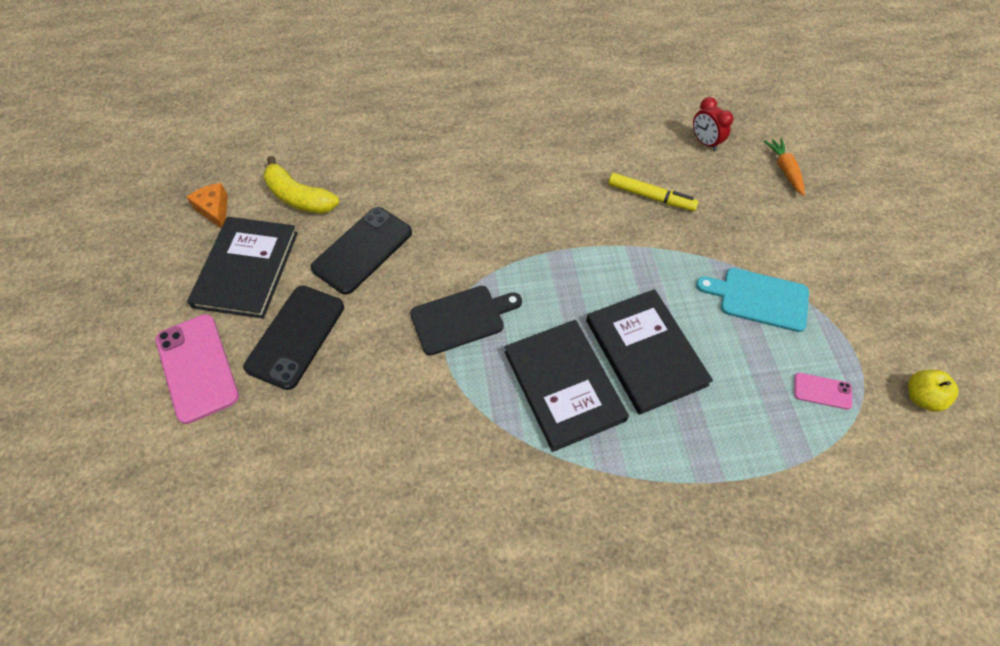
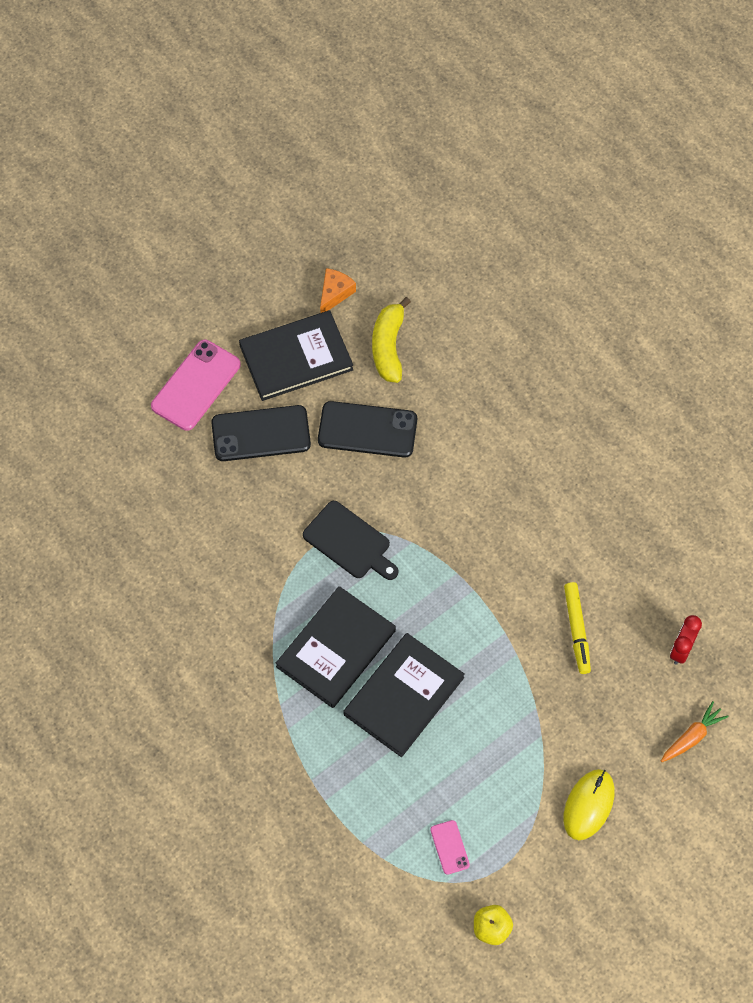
camera: 60 degrees right, 5 degrees up
turquoise cutting board [696,268,809,332] -> none
none -> yellow mouse [563,769,614,840]

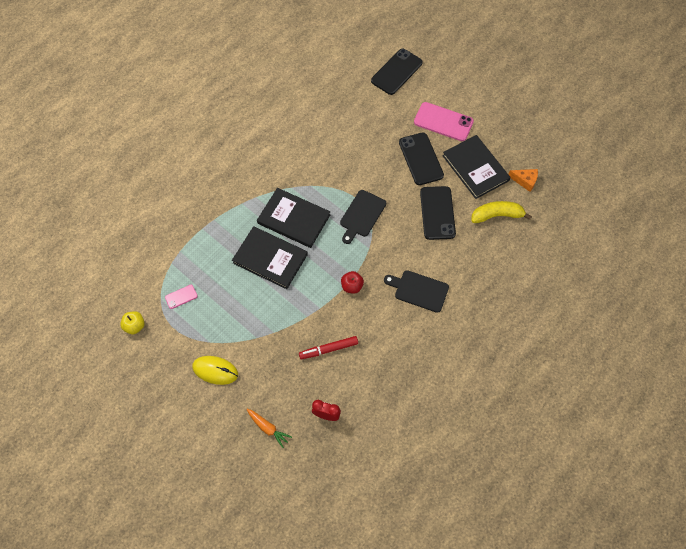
camera: 80 degrees right, 0 degrees up
yellow marker [564,582,591,674] -> red marker [299,336,358,359]
none -> red apple [341,271,364,294]
none -> black phone [371,49,423,95]
none -> black cutting board [384,270,449,313]

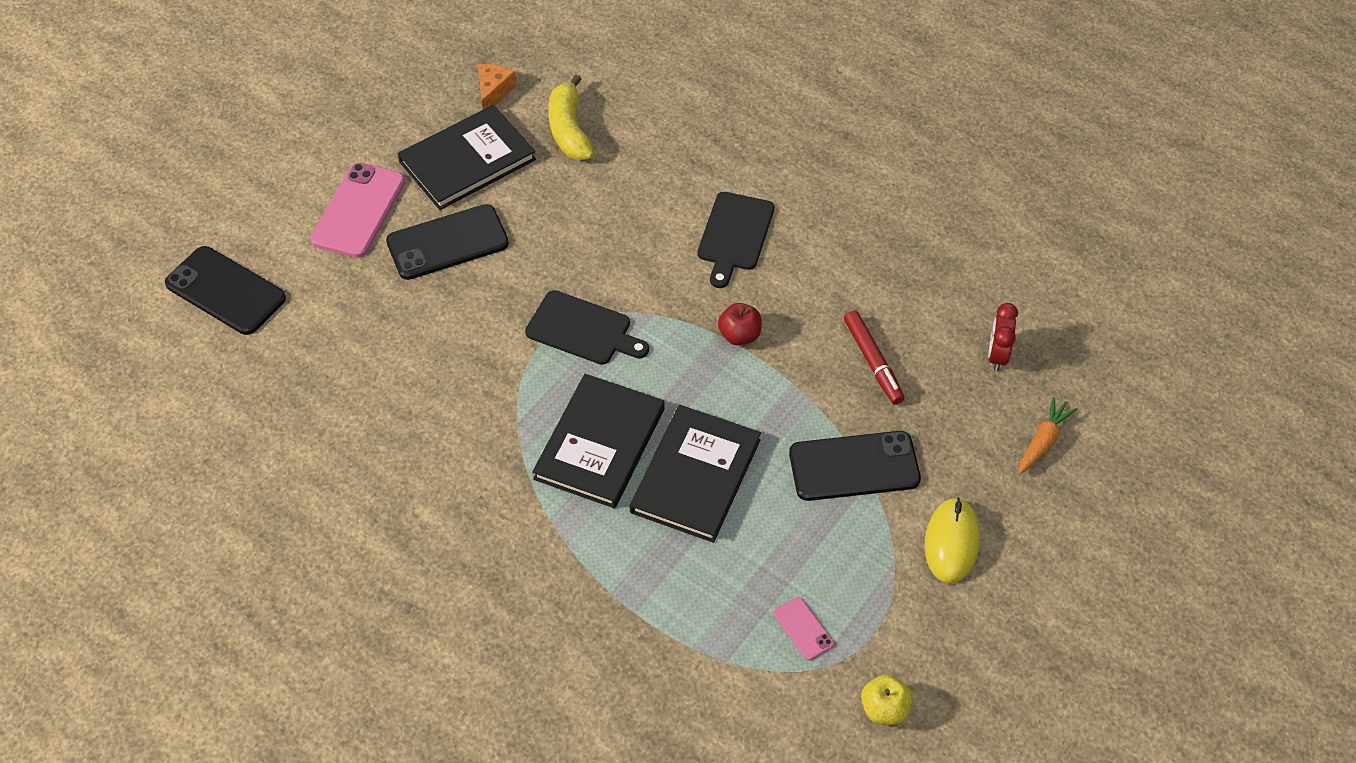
camera: 95 degrees left, 10 degrees down
black phone [420,186,456,240] -> black phone moved to [789,431,921,501]

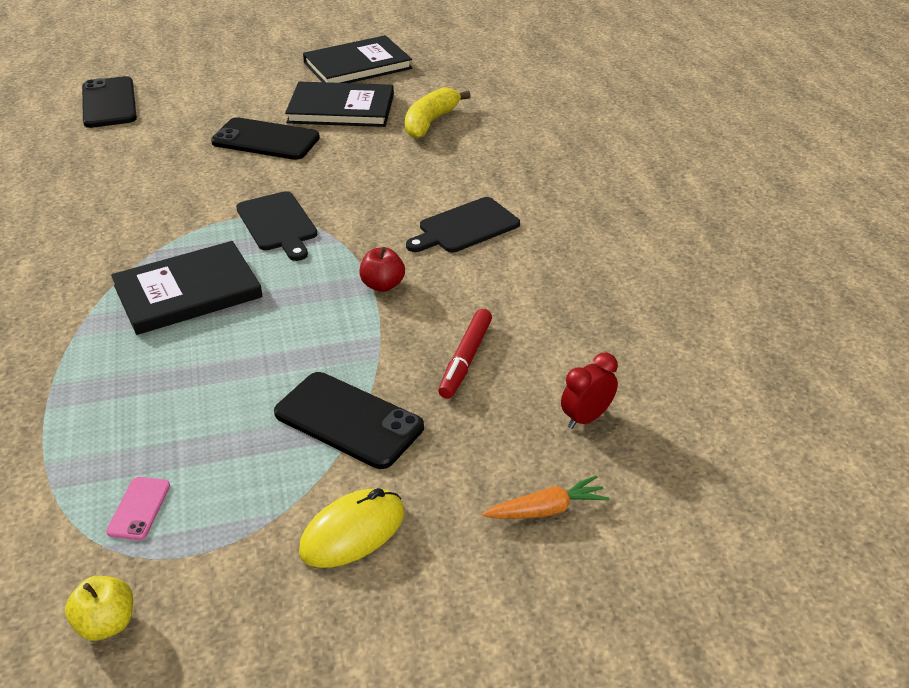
camera: 40 degrees right, 15 degrees down
pink phone [310,162,405,258] -> none
orange cheese [478,64,517,109] -> none
black book [630,405,761,543] -> black book moved to [303,35,412,83]

